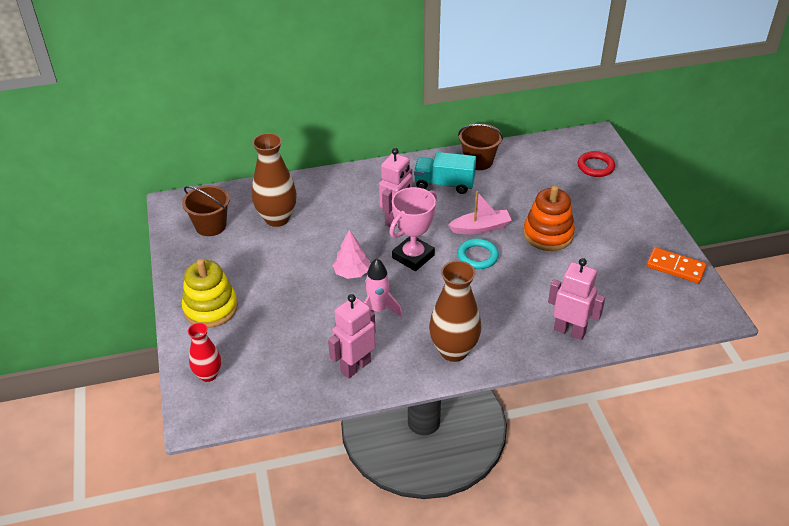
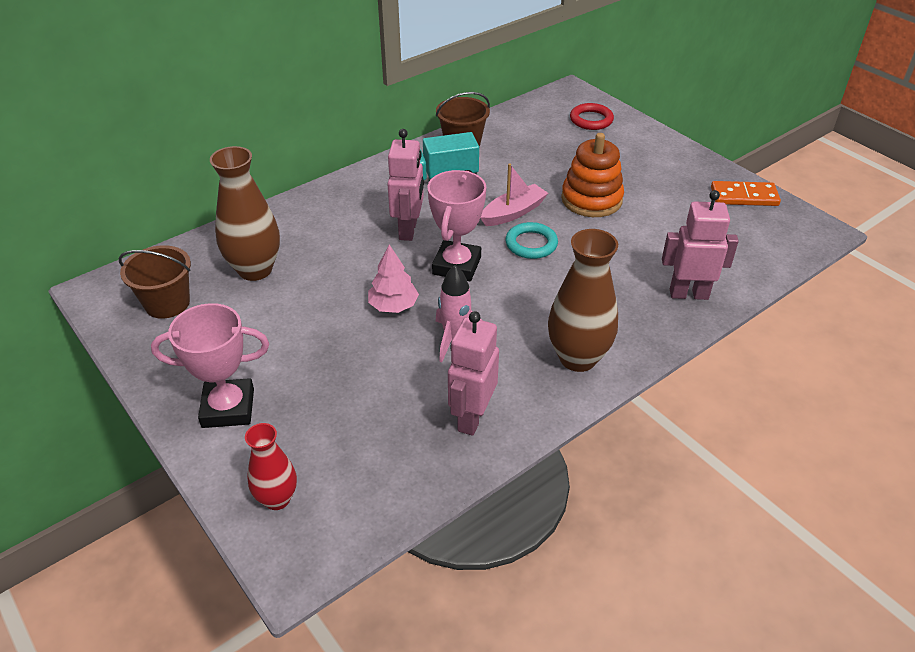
camera: 25 degrees left, 0 degrees up
yellow stacking toy [182,259,238,328] -> pink trophy [151,303,269,428]

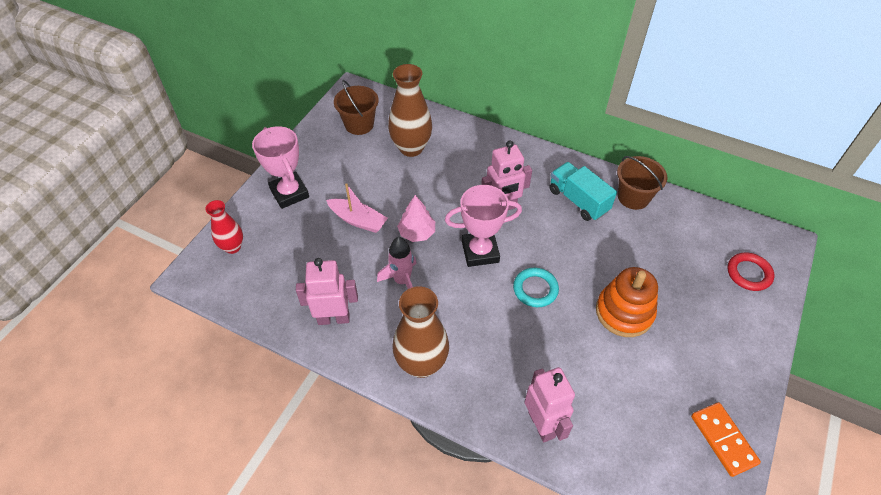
camera: 65 degrees right, 10 degrees up
pink boat [480,163,548,226] -> pink boat moved to [326,183,388,233]

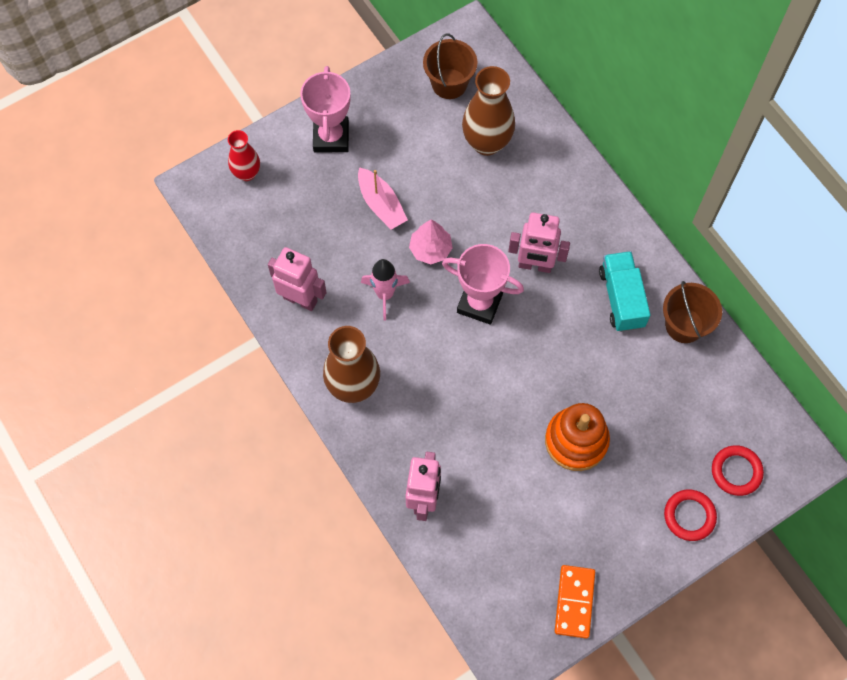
camera: 30 degrees right, 15 degrees up
turquoise ring [513,268,559,307] -> none
none -> red ring [664,490,717,541]

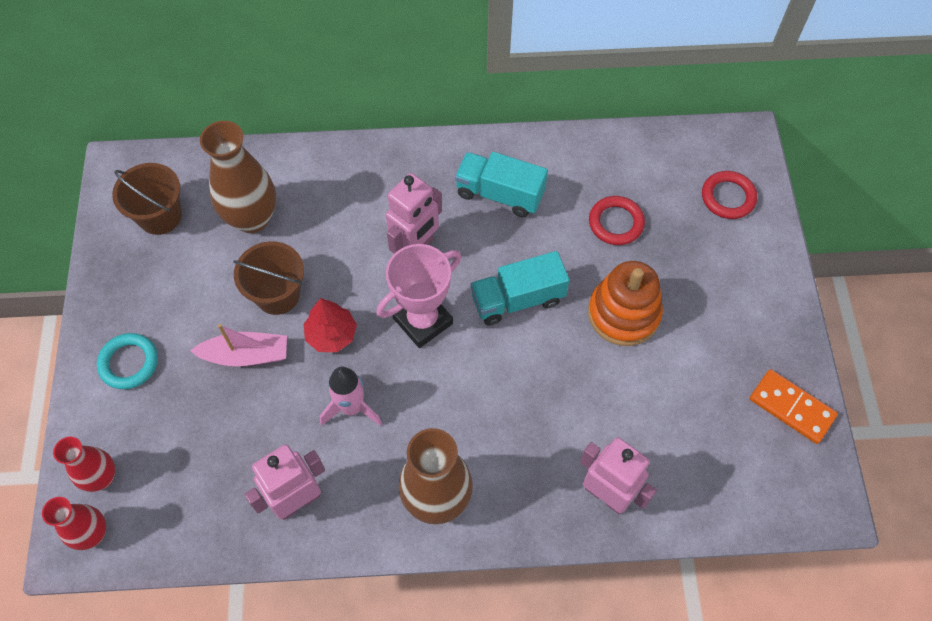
camera: 60 degrees left, 5 degrees down
pink trophy [300,66,351,153] -> turquoise ring [97,333,158,389]
pink tree [409,220,453,265] -> red tree [304,298,357,352]
brown bucket [663,281,722,343] -> brown bucket moved to [233,241,304,315]
red ring [664,490,717,541] -> red ring moved to [589,196,645,245]
none -> red vase [42,497,106,550]
none -> turquoise truck [471,251,569,325]

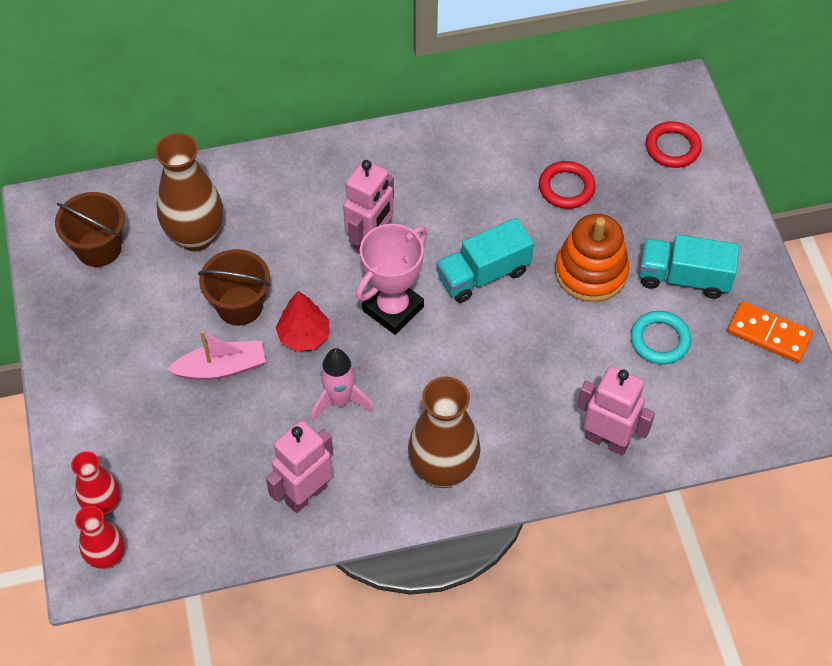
camera: 10 degrees left, 5 degrees down
turquoise ring [97,333,158,389] -> turquoise ring moved to [631,311,691,364]
turquoise truck [455,152,548,217] -> turquoise truck moved to [639,234,739,299]

